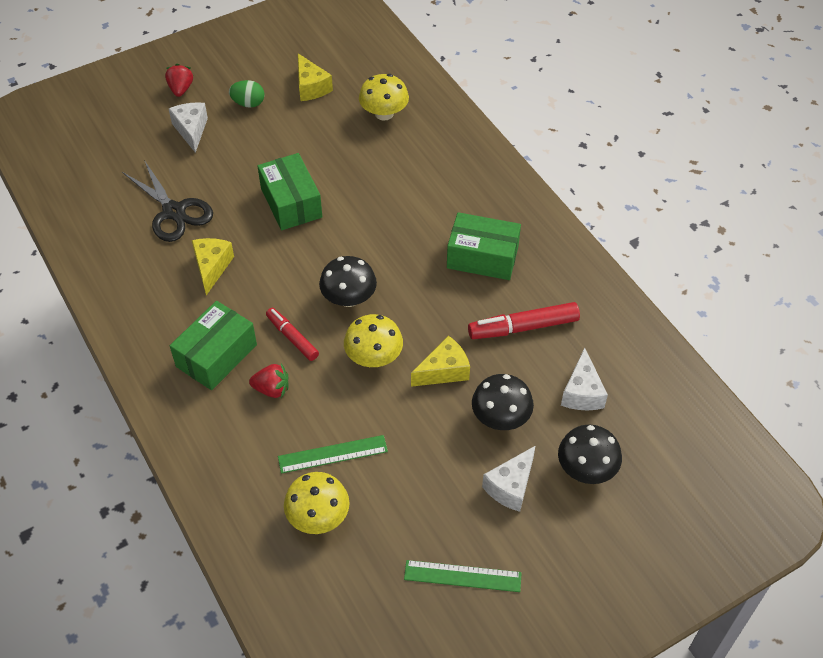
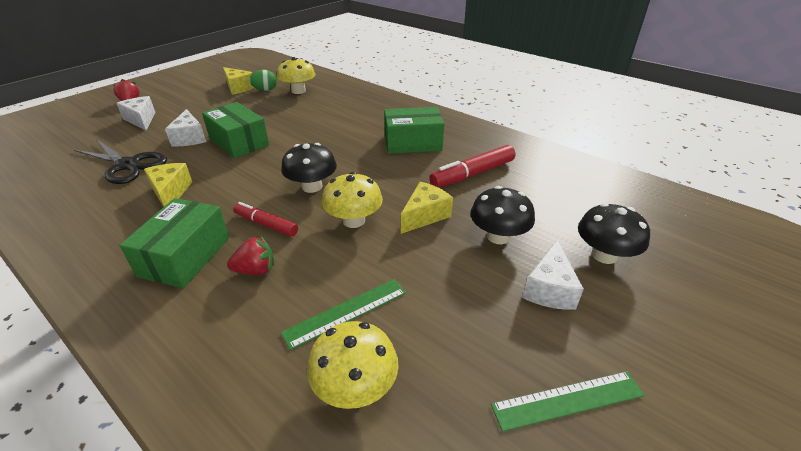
camera: 20 degrees left, 15 degrees down
green egg [229,80,264,108] -> green egg moved to [249,70,277,91]
white cheese [561,348,608,410] -> white cheese moved to [165,109,206,146]

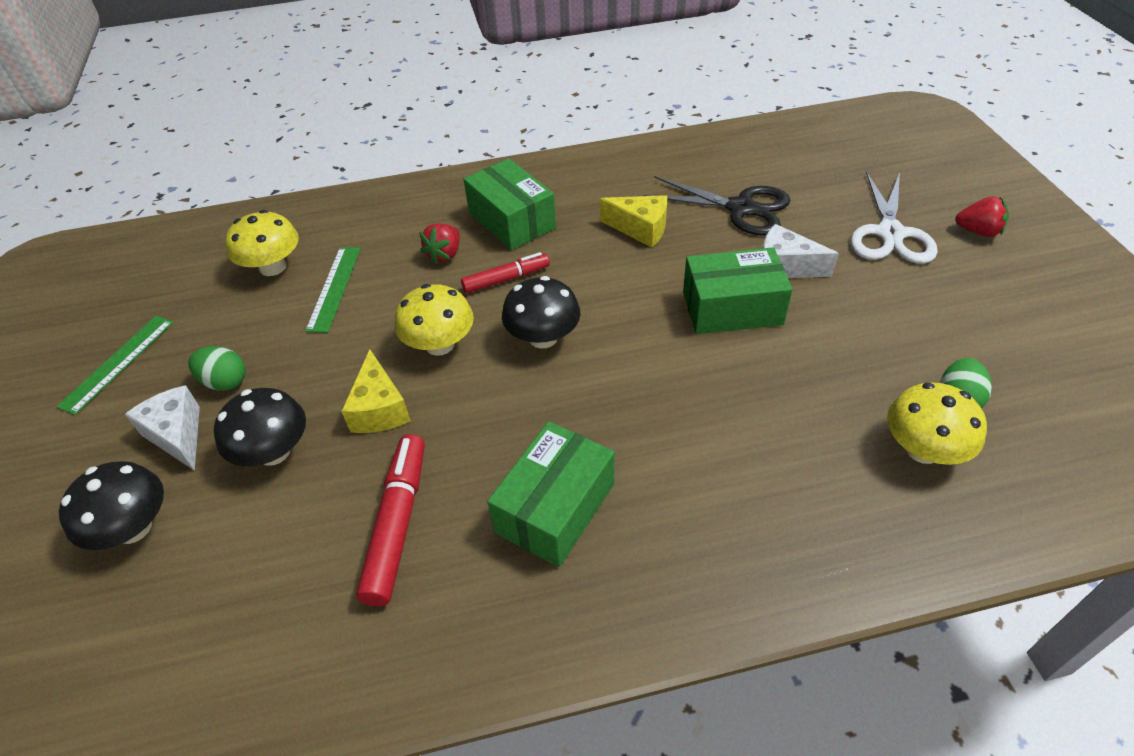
camera: 130 degrees right, 10 degrees up
black scissors [74,139,167,184] -> black scissors turned 135 degrees counterclockwise [644,176,790,235]
white cheese [116,96,156,130] -> white scissors [851,171,938,264]
yellow cheese [223,67,254,95] -> none
none -> green egg [188,346,246,391]

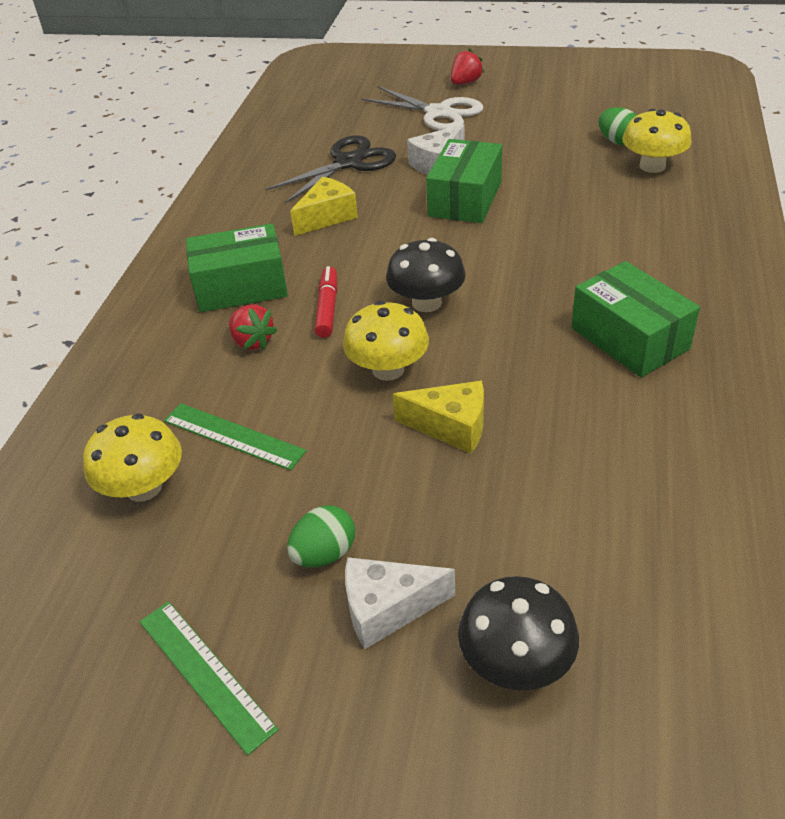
camera: 65 degrees left, 5 degrees down
black mushroom [214,388,306,466] -> none
red marker [356,434,425,606] -> none

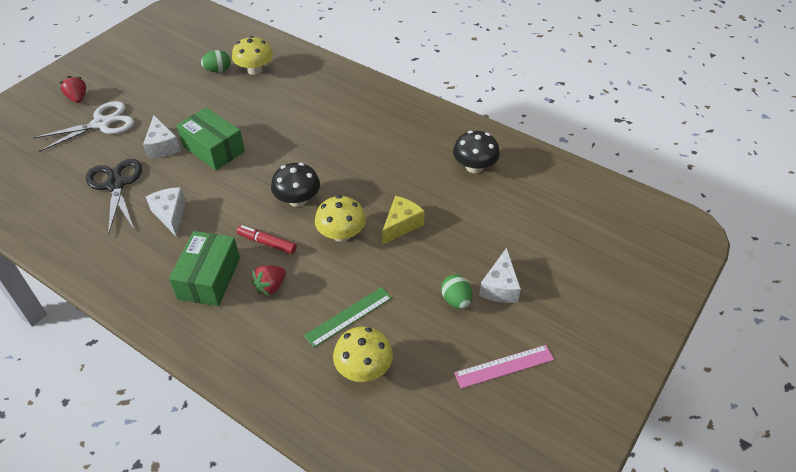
camera: 70 degrees left, 5 degrees up
green ruler [140,601,279,755] -> pink ruler [454,345,554,389]
red strawberry [229,305,277,350] -> red strawberry turned 150 degrees clockwise [252,265,286,296]
yellow cheese [290,177,358,236] -> white cheese [146,187,186,237]
black mushroom [458,576,579,691] -> black mushroom moved to [453,131,500,173]
green box [571,261,700,377] -> none

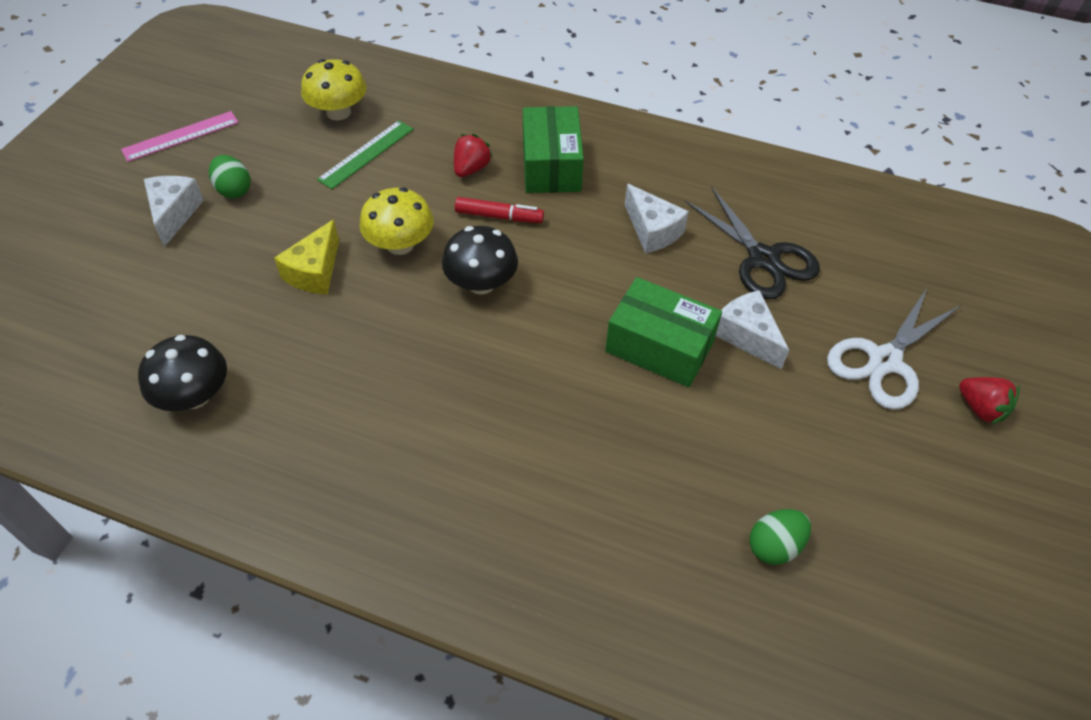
camera: 165 degrees right, 5 degrees up
yellow mushroom [232,36,273,75] -> none

